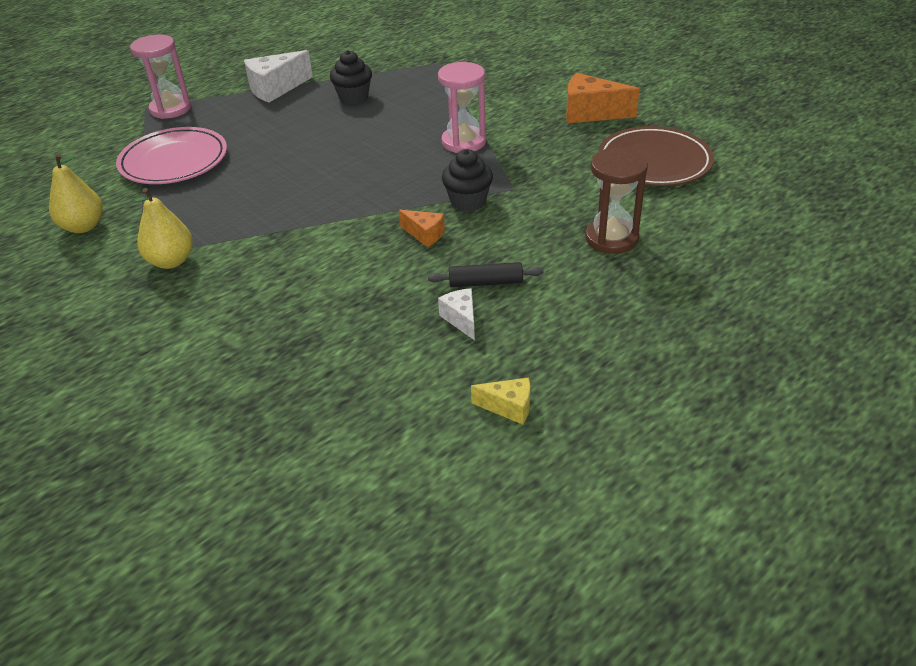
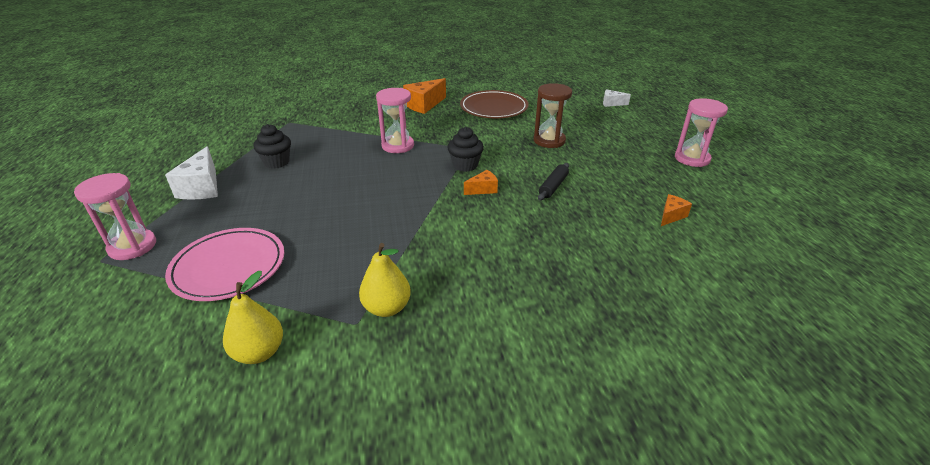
camera: 60 degrees left, 5 degrees down
white cheese [438,288,475,340] -> white cheese moved to [603,89,631,107]
yellow cheese [471,377,530,425] -> orange cheese [661,194,692,226]
none -> pink hourglass [675,98,728,167]

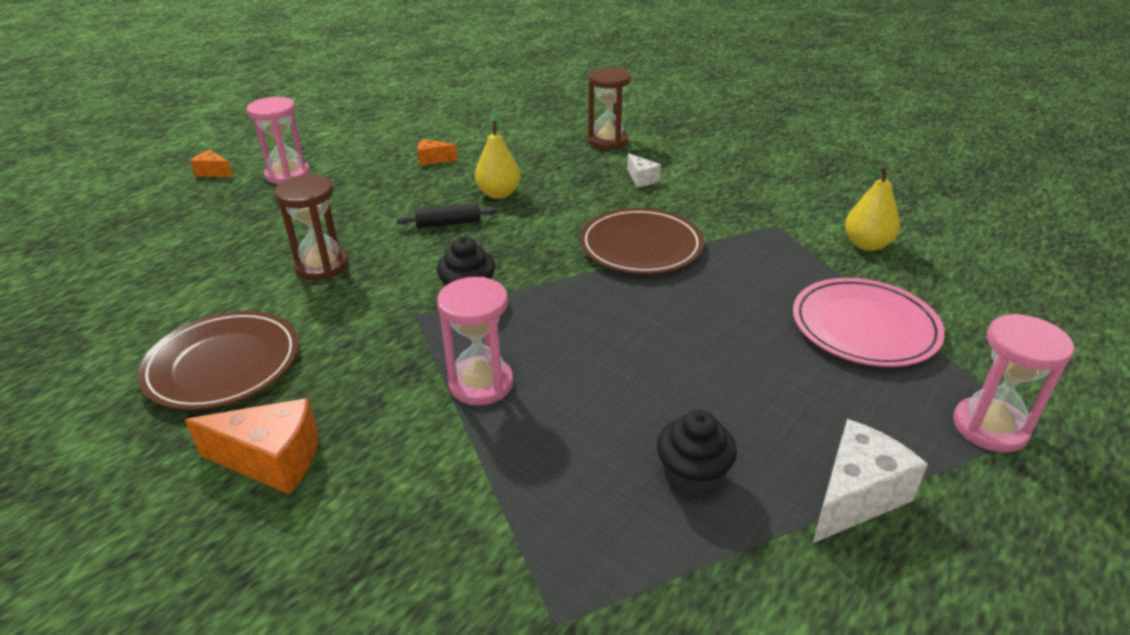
camera: 130 degrees left, 0 degrees up
yellow pear [359,243,411,317] -> yellow pear moved to [475,112,521,199]
orange cheese [464,170,498,195] -> orange cheese moved to [190,150,233,177]
white cheese [603,89,631,107] -> white cheese moved to [627,153,661,187]
none -> brown plate [580,208,704,274]
none -> brown hourglass [588,67,631,150]

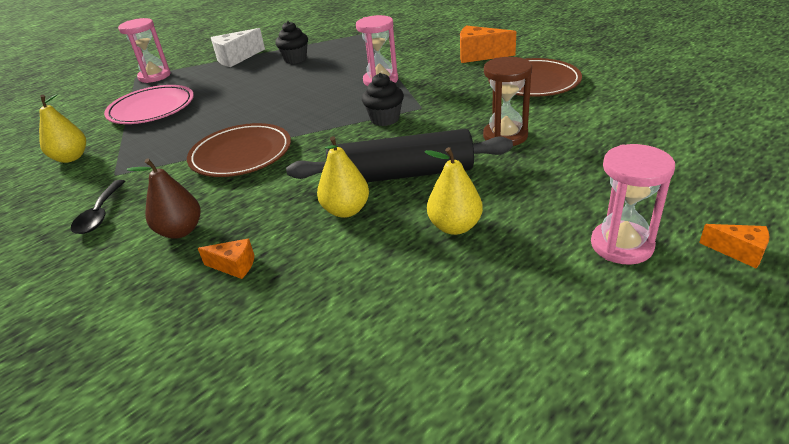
camera: 170 degrees left, 0 degrees up
black rolling pin [396,203,498,228] -> black rolling pin [286,129,513,182], size x2.26
orange cheese [417,139,458,166] -> orange cheese moved to [198,239,255,279]
brown hourglass [588,67,631,150] -> none
white cheese [627,153,661,187] -> brown pear [127,158,201,239]
none -> black spoon [71,180,125,234]
none -> yellow pear [425,147,483,235]

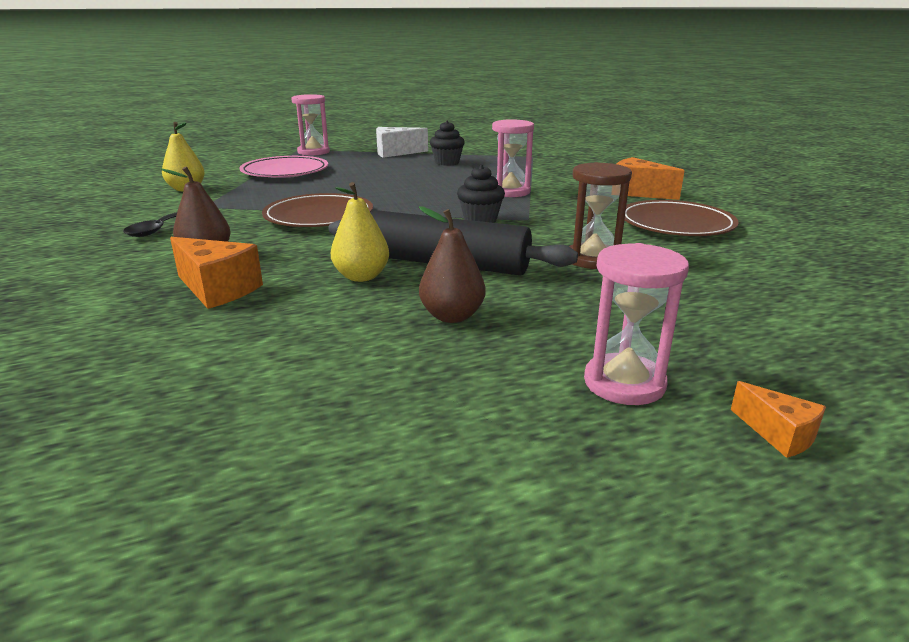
camera: 20 degrees right, 10 degrees down
orange cheese [198,239,255,279] -> orange cheese [170,237,263,309], size x1.79
yellow pear [425,147,483,235] -> brown pear [419,206,486,323]

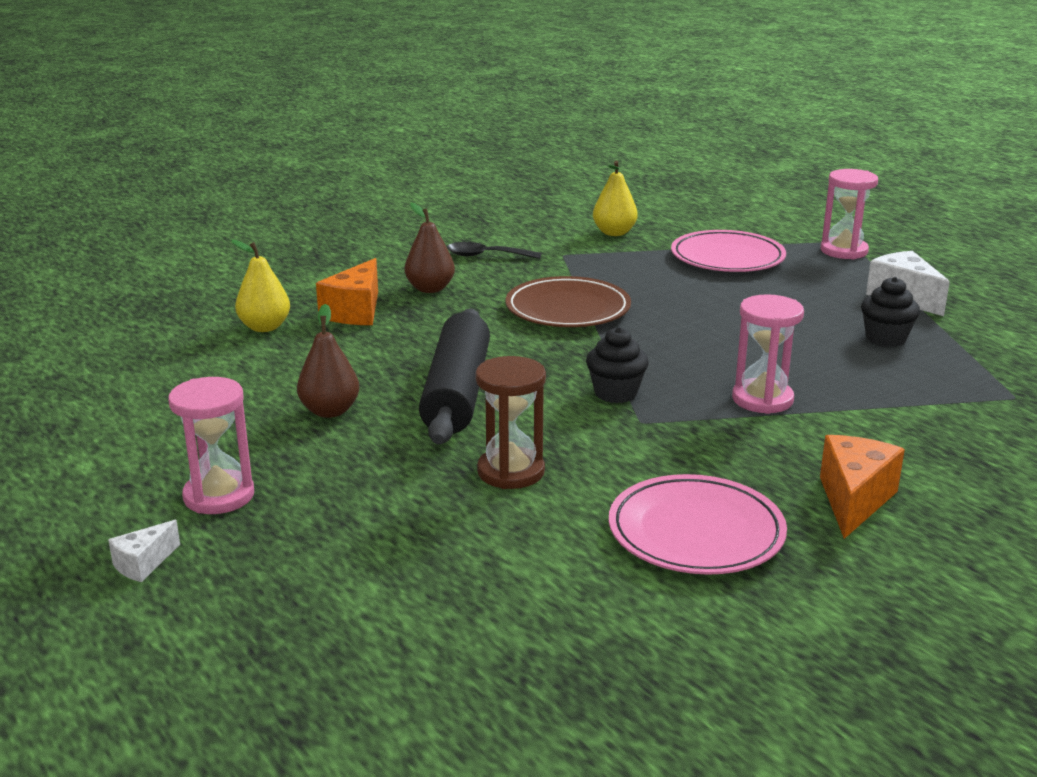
camera: 75 degrees right, 0 degrees up
yellow pear [331,182,389,282] -> yellow pear moved to [231,240,290,332]
brown plate [625,200,739,236] -> pink plate [609,474,787,575]
orange cheese [731,381,826,458] -> white cheese [108,520,180,582]

